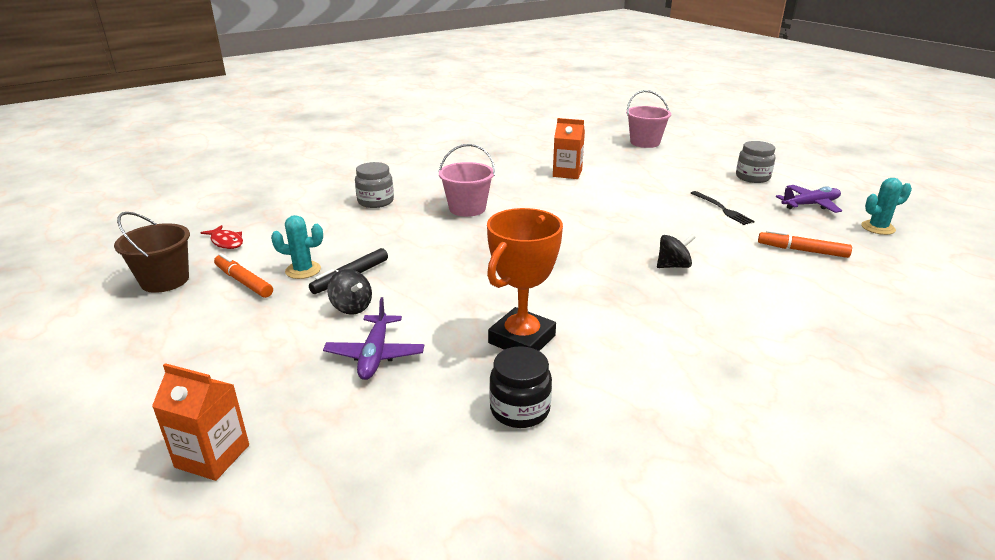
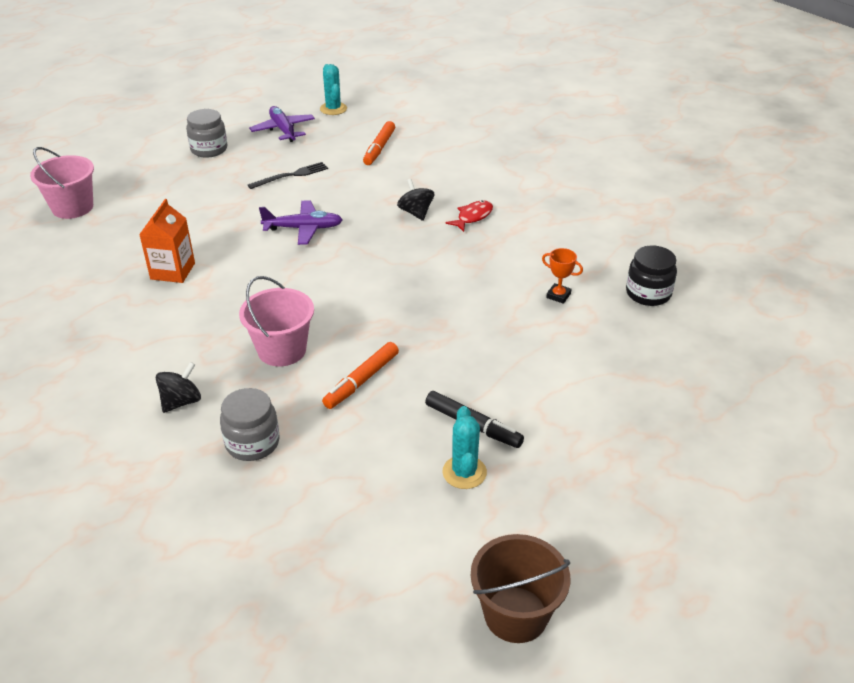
camera: 95 degrees left, 10 degrees up
orange carton [152,363,249,481] -> none
red fish [200,225,243,249] -> red fish moved to [445,200,493,232]
orange marker [214,253,273,298] -> orange marker moved to [322,342,399,409]
purple plane [323,297,424,380] -> purple plane moved to [259,200,343,245]
black spinning top [327,269,372,315] -> black spinning top moved to [156,362,201,413]
orange trophy [487,208,563,351] -> orange trophy [542,248,583,304], size x0.44

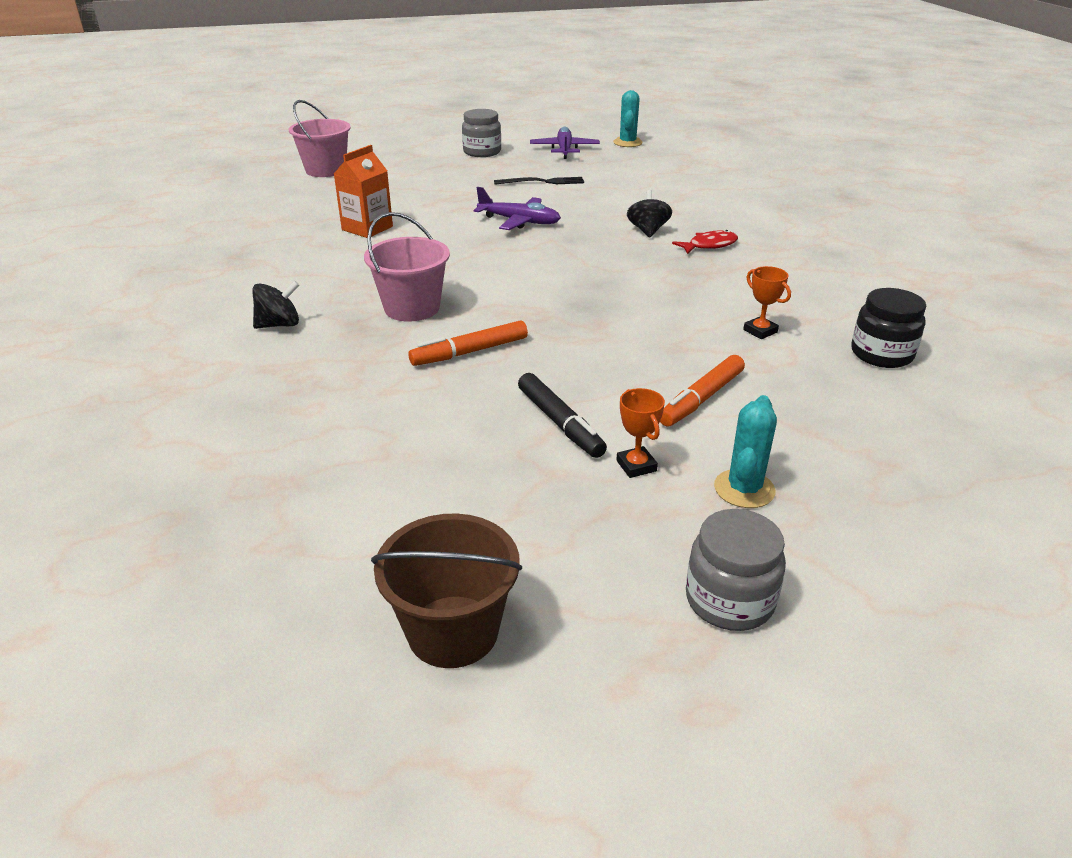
camera: 25 degrees right, 5 degrees down
grey jar [220,388,279,461] -> grey jar moved to [686,509,786,631]
orange marker [363,121,395,165] -> orange marker moved to [660,355,745,427]
turquoise cactus [442,406,487,489] -> turquoise cactus moved to [714,395,777,508]
none -> orange trophy [616,388,665,478]

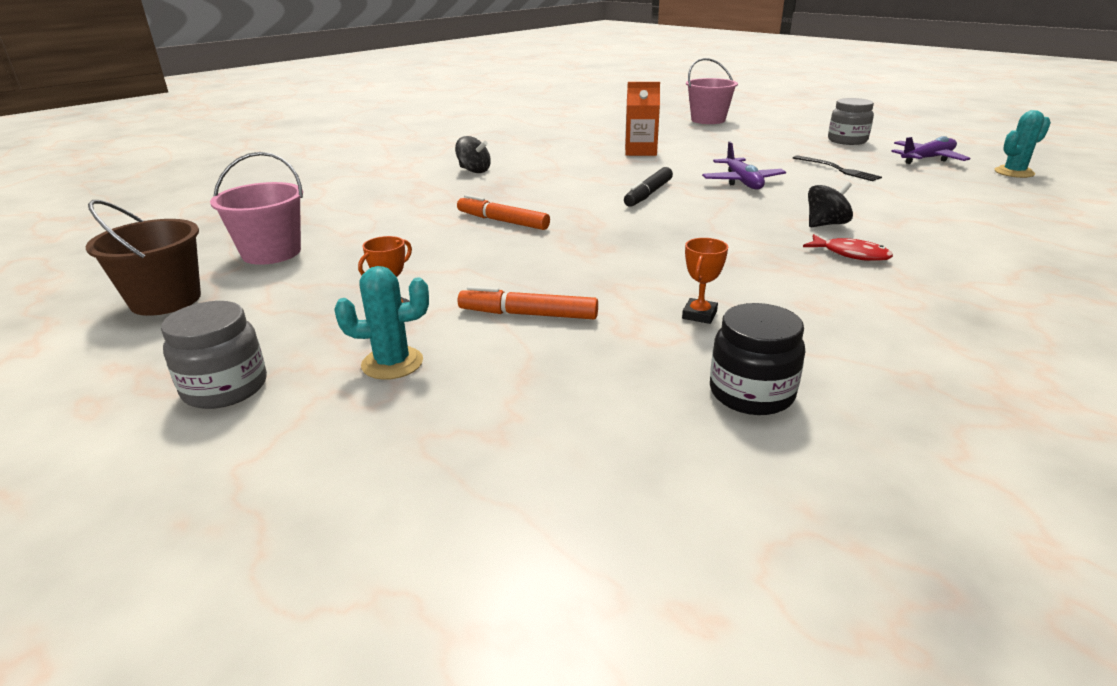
camera: 60 degrees right, 5 degrees down
pink bucket [364,212,450,322] -> pink bucket moved to [210,152,303,265]
black marker [518,373,607,458] -> black marker moved to [624,167,673,207]

